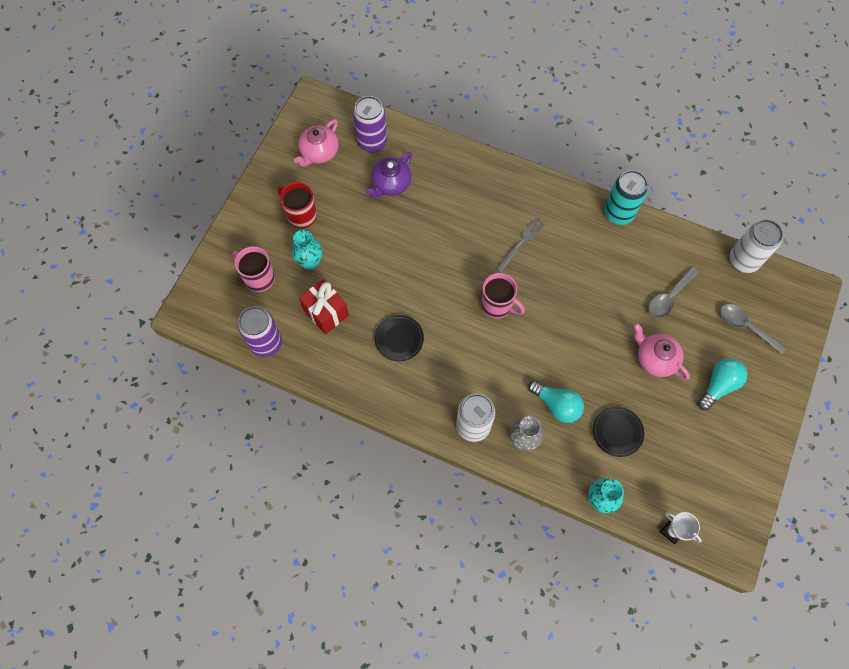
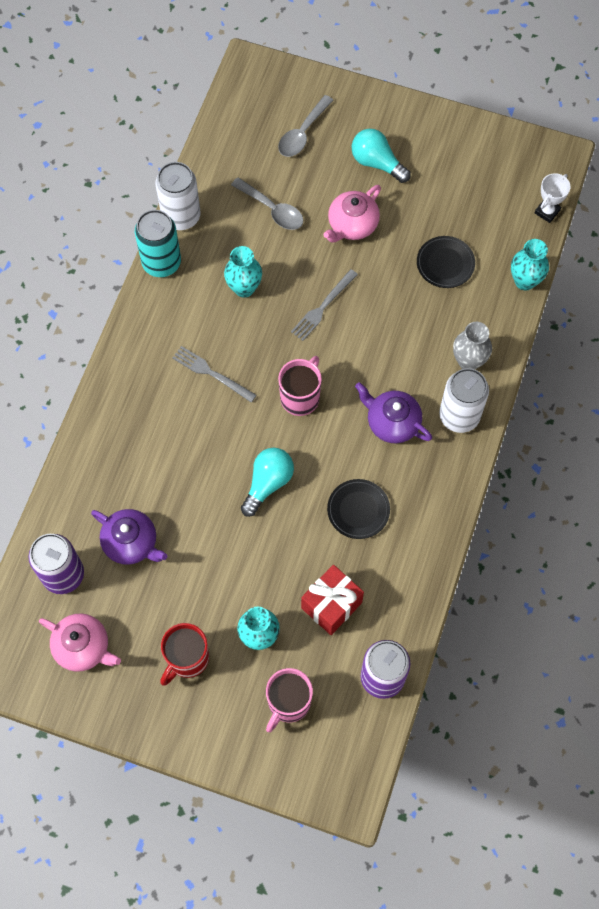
camera: 95 degrees left, 0 degrees up
turquoise light bulb [528,380,584,423] -> turquoise light bulb moved to [241,448,294,517]
white can [730,219,783,273] -> white can moved to [155,162,201,230]
none -> turquoise vase [224,246,262,298]
none -> grey fork [291,269,358,341]
none -> purple teapot [355,382,432,443]

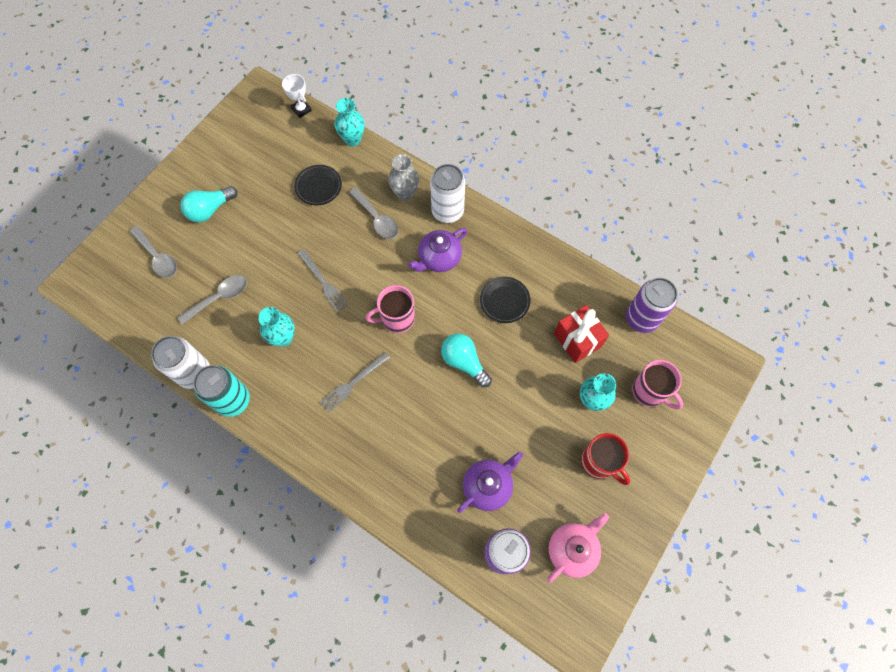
camera: 75 degrees left, 0 degrees up
pink mug [278,356,322,416] -> pink mug turned 60 degrees counterclockwise [366,285,415,333]
pink teapot [324,185,381,243] -> none
none -> grey spoon [349,187,398,239]

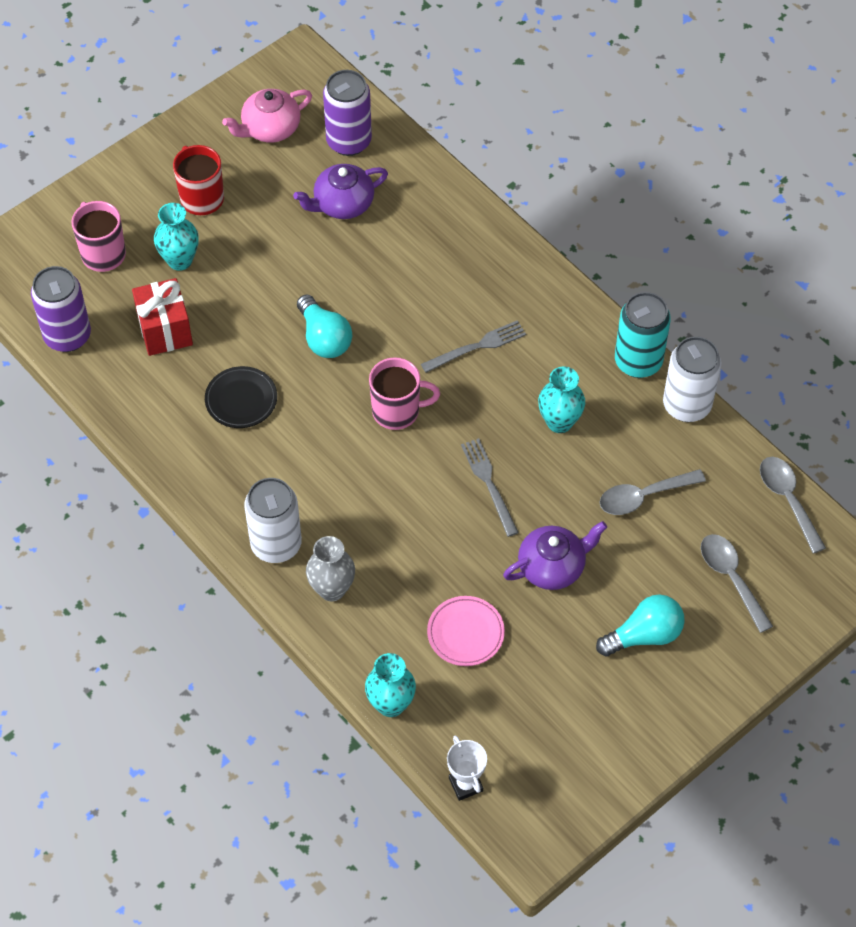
camera: 165 degrees left, 10 degrees down
black plate [294,165,342,205] -> pink plate [427,596,505,666]
grey spoon [349,187,398,239] -> grey spoon moved to [760,457,826,553]
purple teapot [408,228,467,272] -> purple teapot moved to [503,521,607,590]

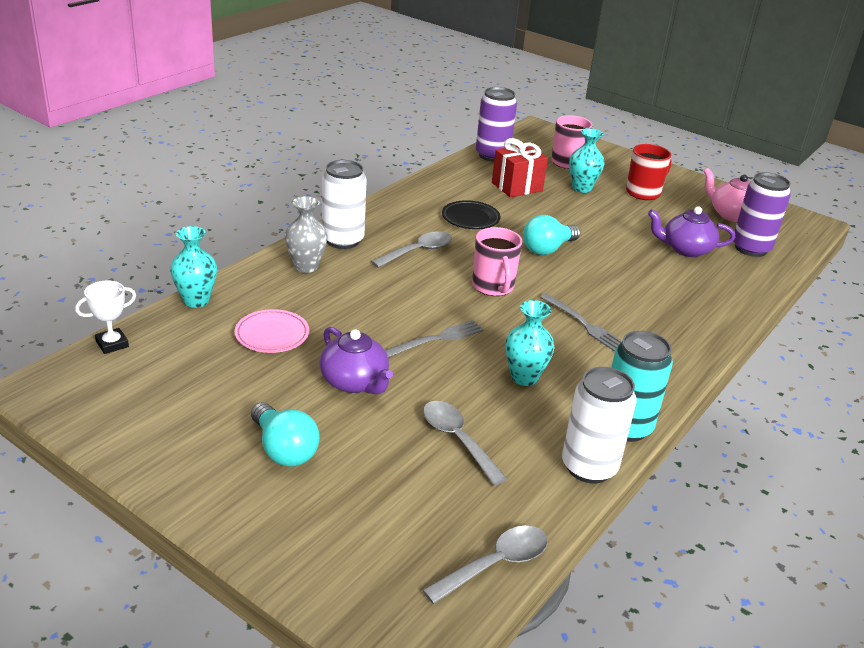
camera: 75 degrees right, 25 degrees down
purple teapot [293,164,388,219] -> purple teapot turned 45 degrees counterclockwise [648,207,735,257]
grey spoon [701,534,773,633] -> grey spoon moved to [371,231,452,268]

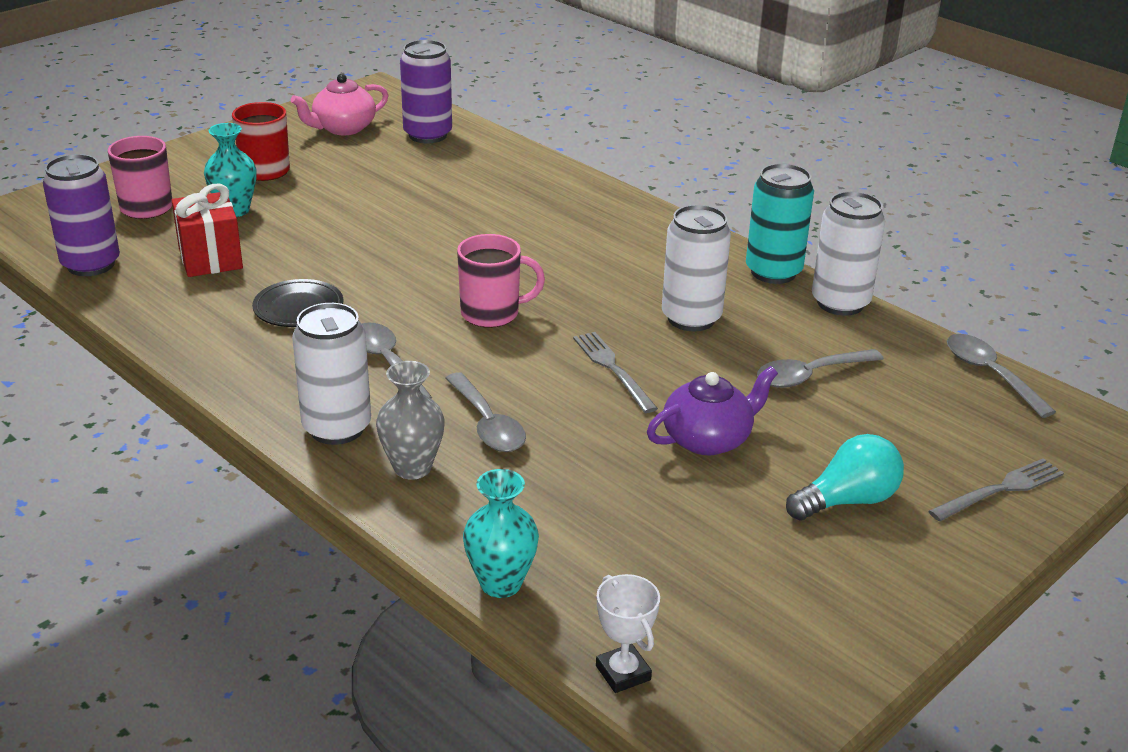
camera: 80 degrees left, 0 degrees up
pink plate [235,309,309,353] -> none
turquoise vase [505,300,555,386] -> white can [662,205,731,331]
turquoise light bulb [523,215,581,255] -> none
grey fork [540,293,622,352] -> grey fork moved to [928,458,1064,521]
purple teapot [648,207,735,257] -> none
none -> grey spoon [445,372,526,452]

